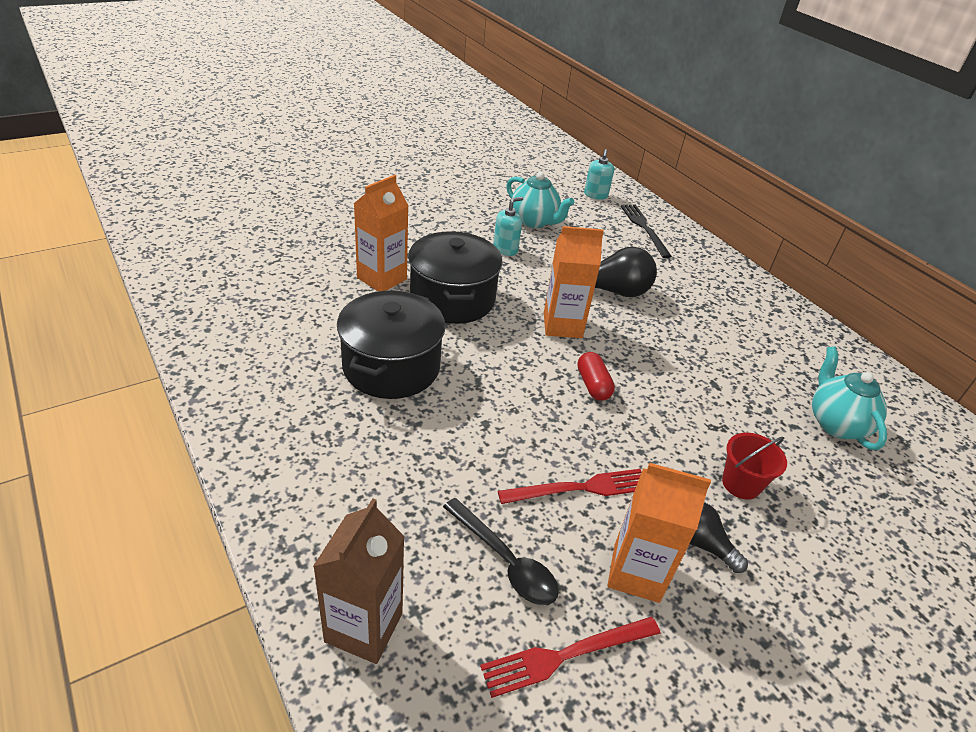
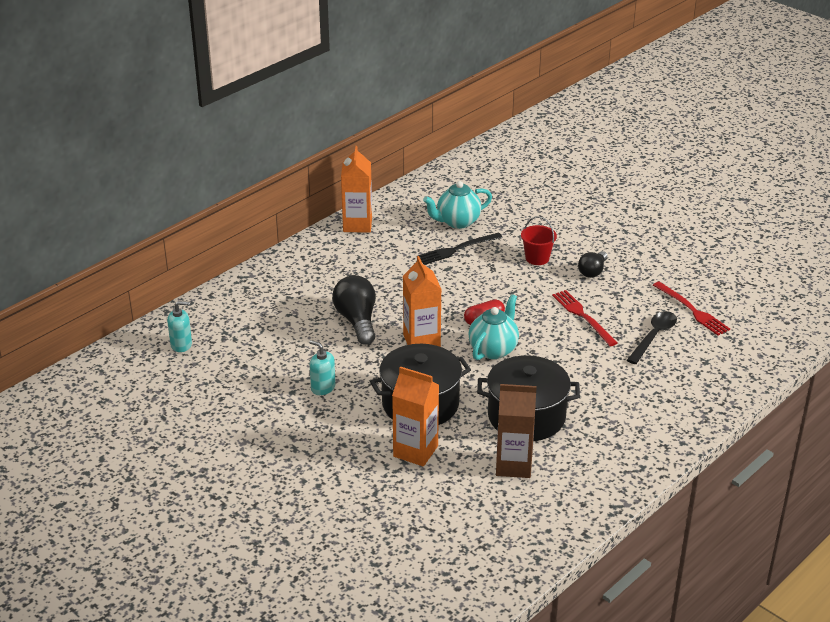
camera: 100 degrees left, 5 degrees down
brown carton [313,498,405,664] -> brown carton moved to [496,384,537,478]
turquoise teapot [506,172,574,228] -> turquoise teapot moved to [469,294,519,360]
orange carton [607,463,711,603] -> orange carton moved to [341,146,372,233]
black fork [621,205,672,258] -> black fork moved to [418,233,503,265]

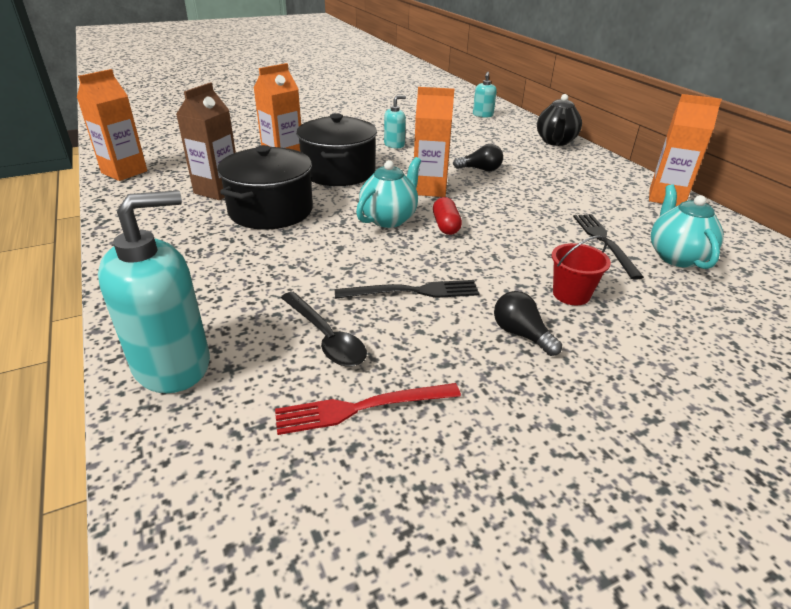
camera: 110 degrees right, 0 degrees up
black light bulb [332,275,376,345] -> black light bulb [453,144,503,171], size x0.61
turquoise teapot [469,294,519,360] -> turquoise teapot turned 105 degrees counterclockwise [356,157,421,228]
red fork [552,290,618,346] -> black fork [335,280,480,299]
none -> orange carton [77,69,147,181]
none -> turquoise soap dispenser [98,191,210,393]
none -> black teapot [537,94,582,146]

